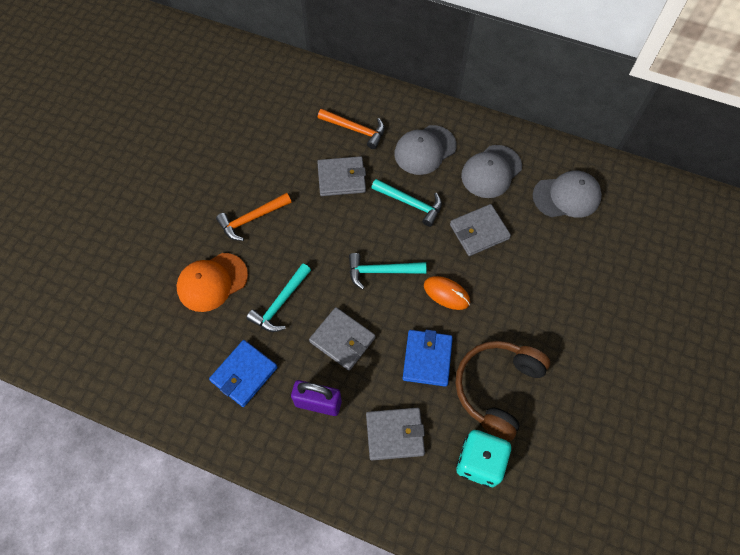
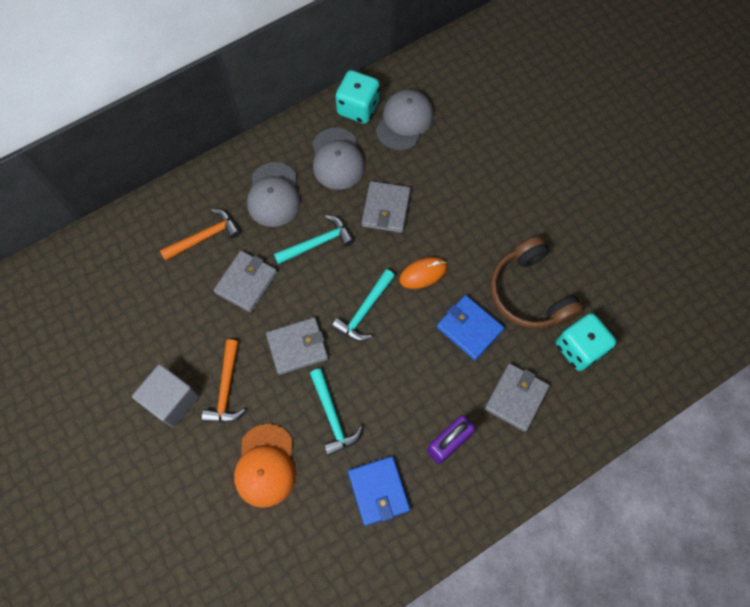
camera: 55 degrees left, 5 degrees up
grey wallet [309,307,375,371] -> grey wallet moved to [266,317,328,375]
none -> grey cube [132,364,200,428]
none -> turquoise dice [336,70,380,124]

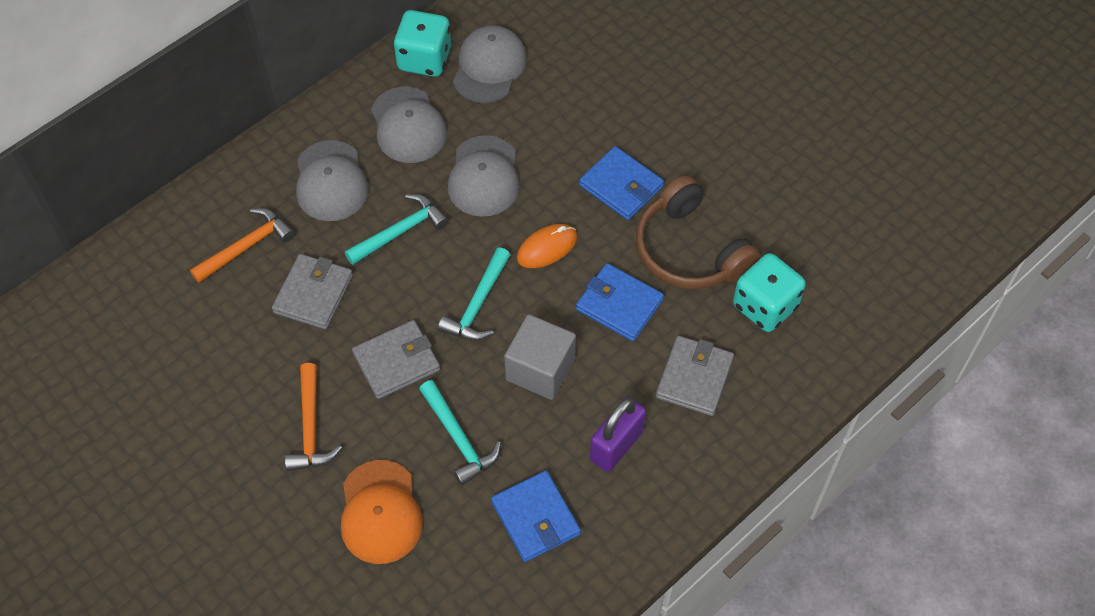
camera: 10 degrees left, 10 degrees down
grey cube [132,364,200,428] -> grey cube moved to [504,314,576,400]
grey wallet [362,181,411,233] -> grey cap [448,135,520,217]
none -> blue wallet [579,146,664,220]

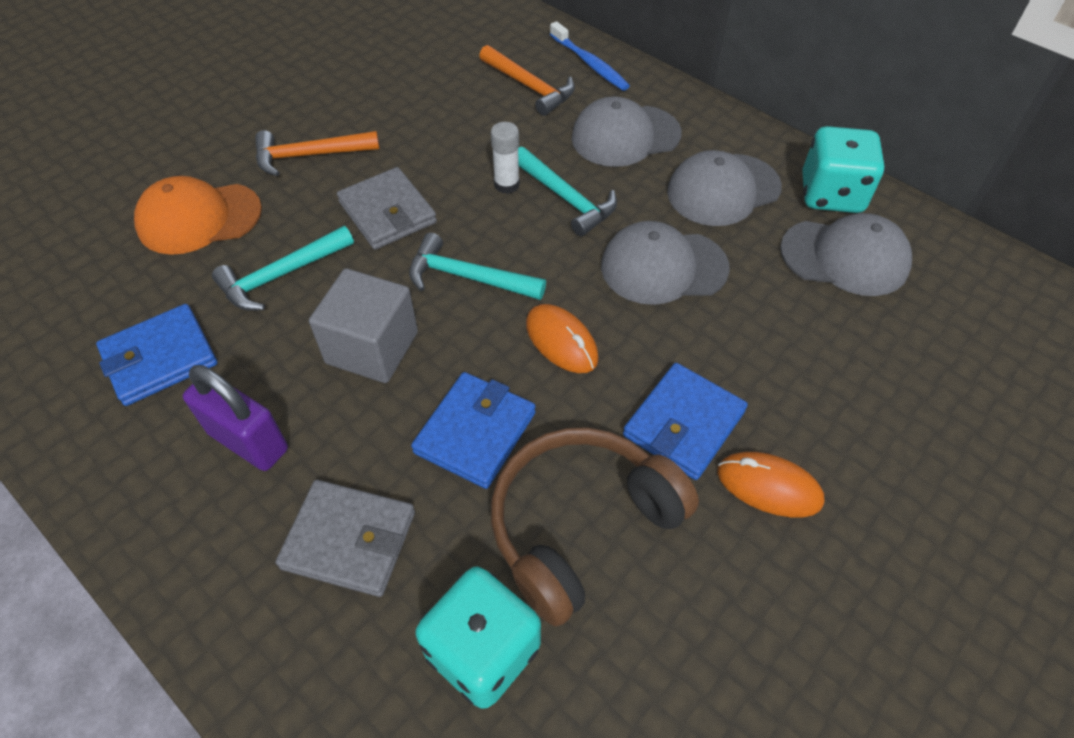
camera: 85 degrees right, 5 degrees down
grey wallet [272,254,353,330] -> none
none -> white glue stick [491,122,520,194]
none -> blue toothbrush [550,21,630,91]
none -> orange mouse [717,452,824,517]

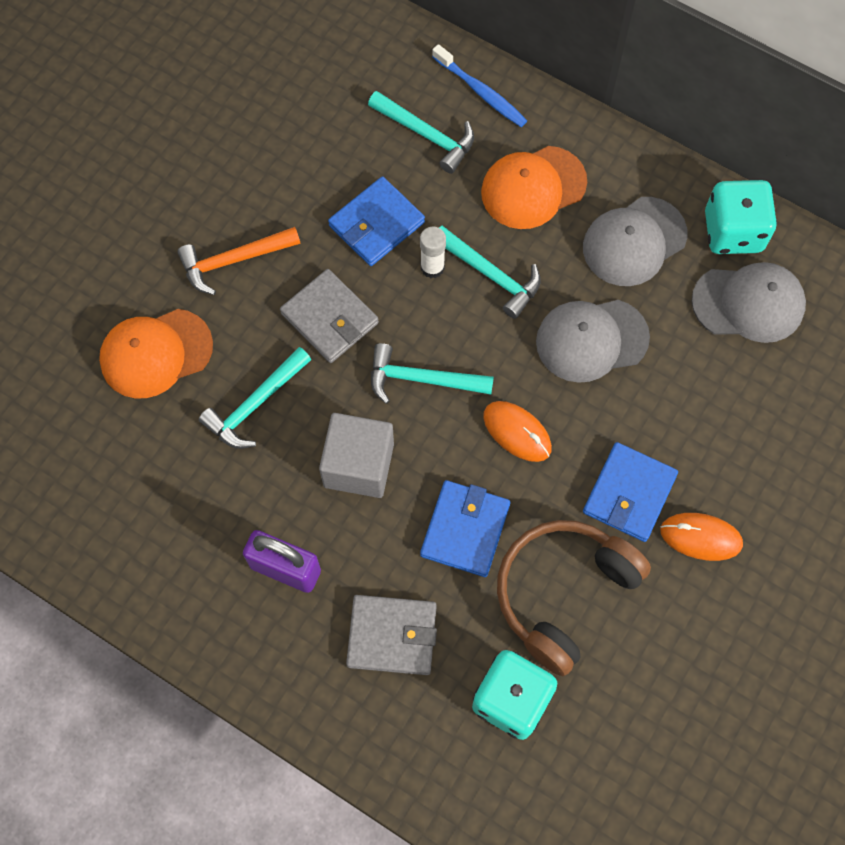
camera: 10 degrees left, 15 degrees up
blue wallet [96,304,217,406] -> blue wallet moved to [328,176,425,266]
orange hammer [479,45,575,116] -> turquoise hammer [368,91,474,174]
grey cap [571,97,682,167] -> orange cap [481,146,587,229]

